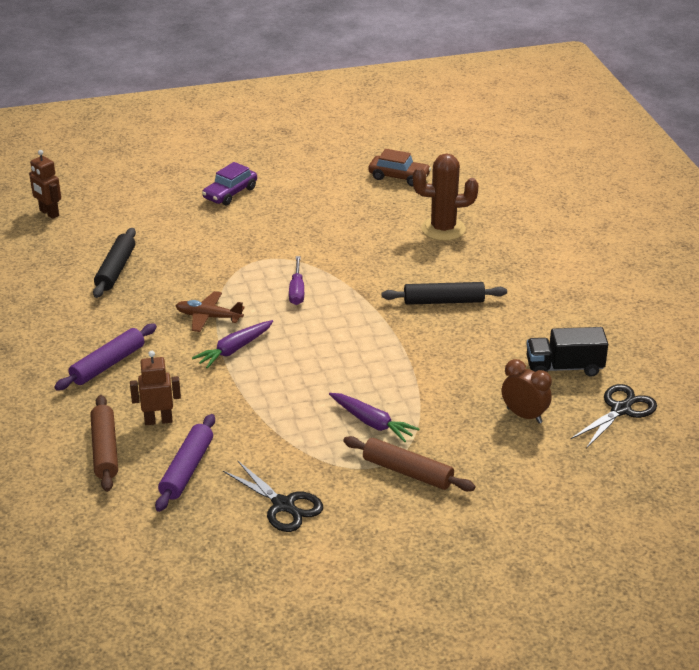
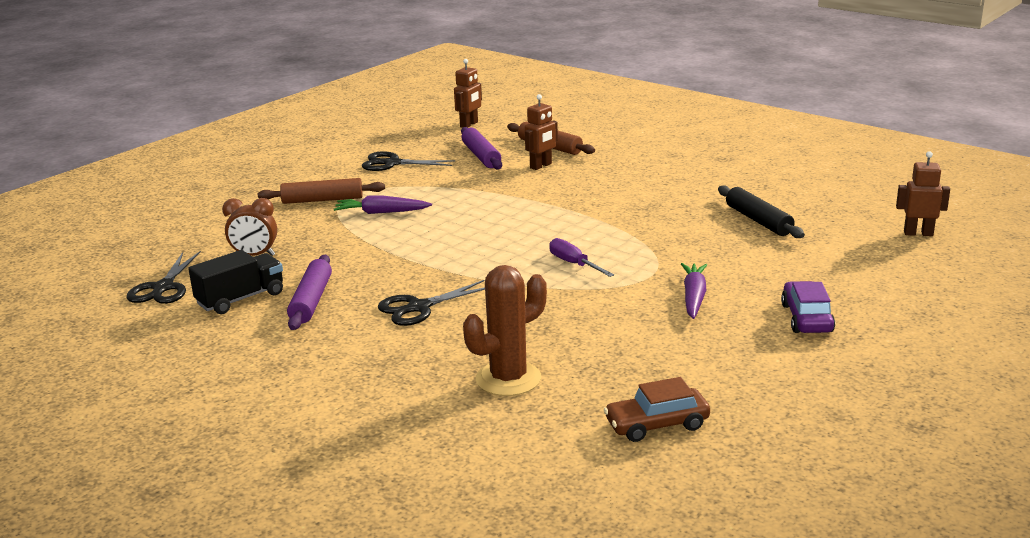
camera: 145 degrees right, 10 degrees down
purple rolling pin [55,324,157,390] -> purple rolling pin moved to [287,255,332,330]
brown plane [176,291,245,332] -> none
purple carrot [192,320,273,369] -> purple carrot moved to [681,263,707,319]
black rolling pin [382,282,507,305] -> black scissors [378,280,485,326]
none -> brown robot [454,59,482,128]

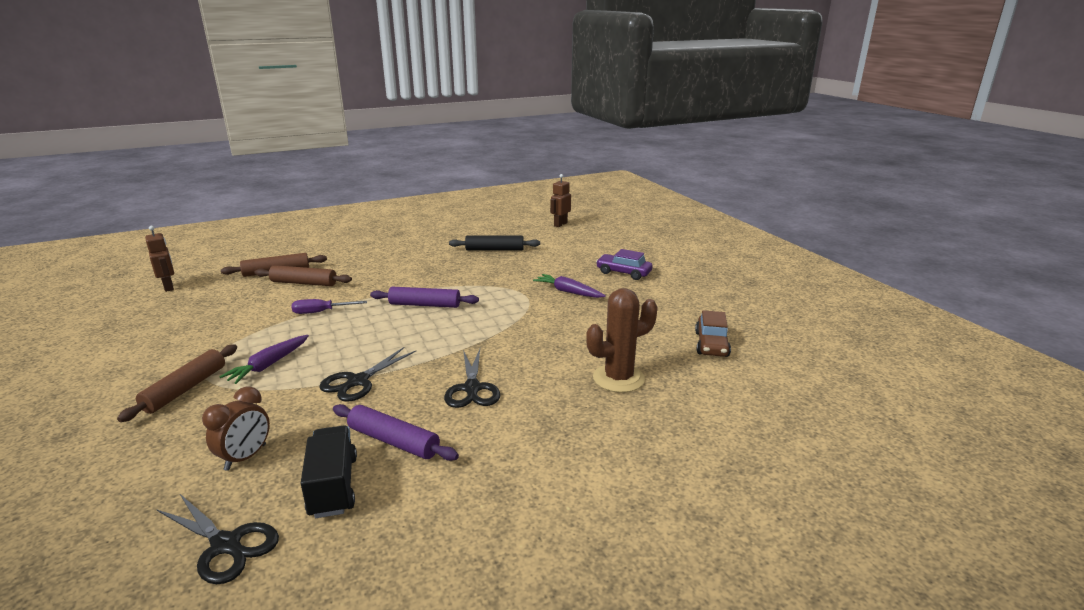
camera: 65 degrees left, 0 degrees up
black scissors [362,151,455,171] -> black scissors moved to [319,347,416,402]
purple rolling pin [461,127,502,170] -> purple rolling pin moved to [370,287,479,308]
brown cactus [463,265,547,396] -> brown cactus turned 75 degrees clockwise [586,288,657,393]
brown robot [525,94,558,170] -> brown rolling pin [255,265,352,286]
purple screwdriver [549,238,614,277] -> purple screwdriver moved to [292,299,367,314]

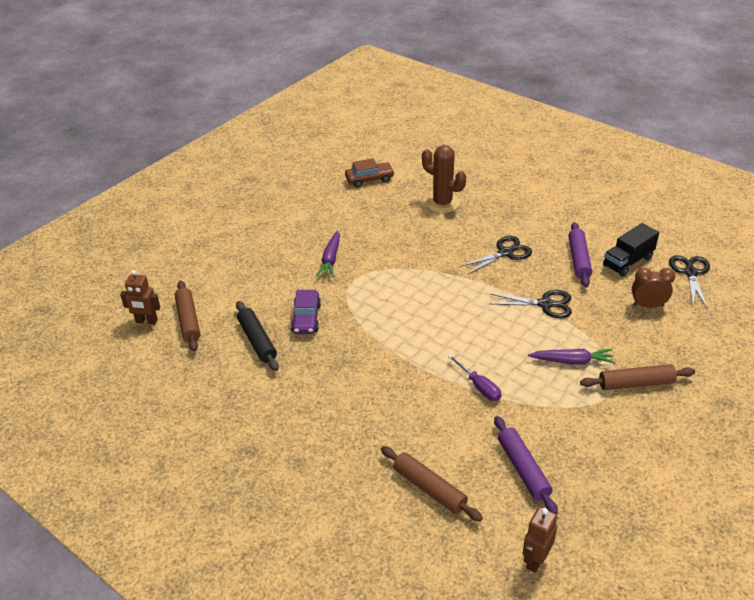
camera: 115 degrees left, 15 degrees up
brown rolling pin [255,265,352,286] -> brown rolling pin moved to [175,281,200,352]
purple rolling pin [370,287,479,308] -> purple rolling pin moved to [494,416,558,515]
purple car [596,249,653,280] -> purple car moved to [291,290,321,334]

